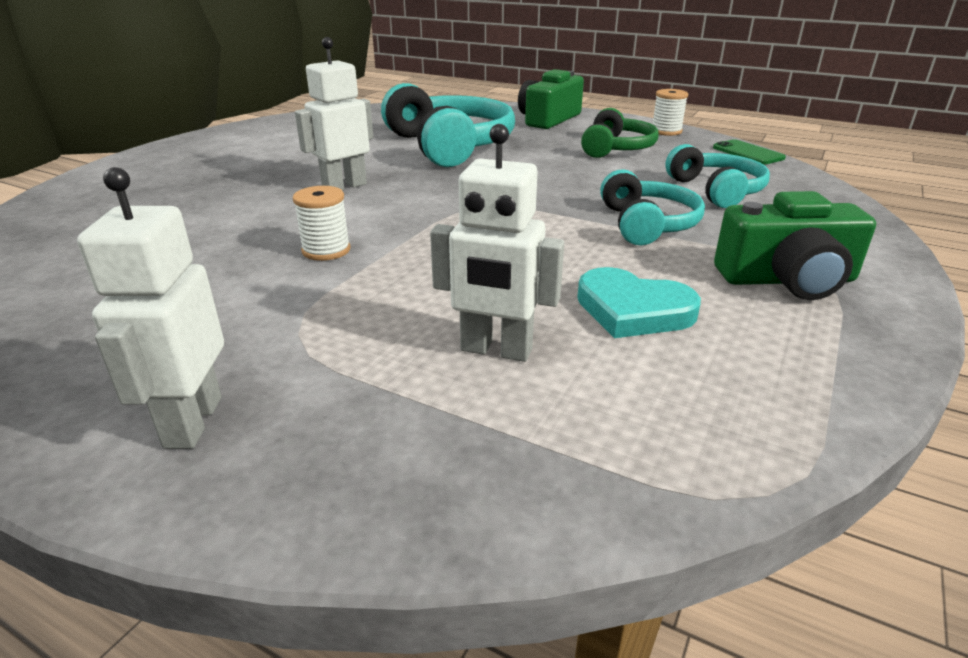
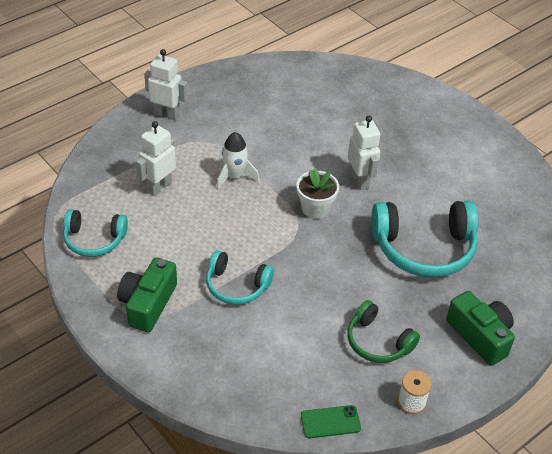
camera: 110 degrees right, 15 degrees up
white spool [293,186,350,261] -> none
turquoise heart [577,267,701,338] -> none
turquoise headphones [665,144,770,208] -> turquoise headphones moved to [63,209,128,257]
none -> white rocket [216,132,259,189]
none -> white flower pot [296,168,339,219]

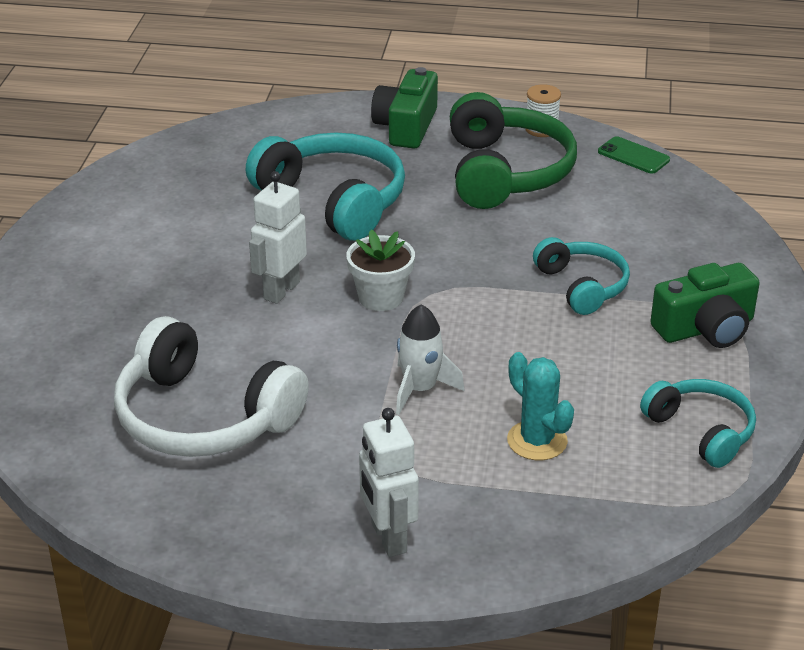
camera: 130 degrees left, 10 degrees down
white robot [136,121,176,196] -> turquoise cactus [507,352,574,460]
green headphones [348,300,420,363] -> green headphones [450,92,577,209], size x1.69
none -> white headphones [114,316,309,457]

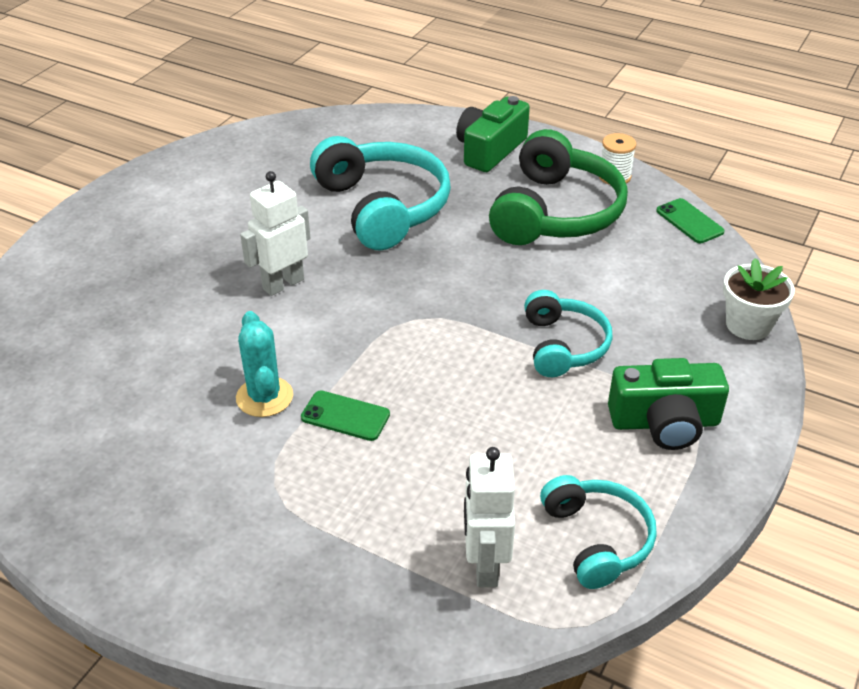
camera: 20 degrees right, 5 degrees up
white headphones [114,316,309,457] -> none
white flower pot [346,230,415,311] -> white flower pot moved to [723,258,795,340]
white robot [359,408,419,557] -> white robot moved to [464,447,515,587]
white rocket [396,304,465,415] -> green phone [301,390,390,441]
turquoise cactus [507,352,574,460] -> turquoise cactus moved to [236,311,293,417]

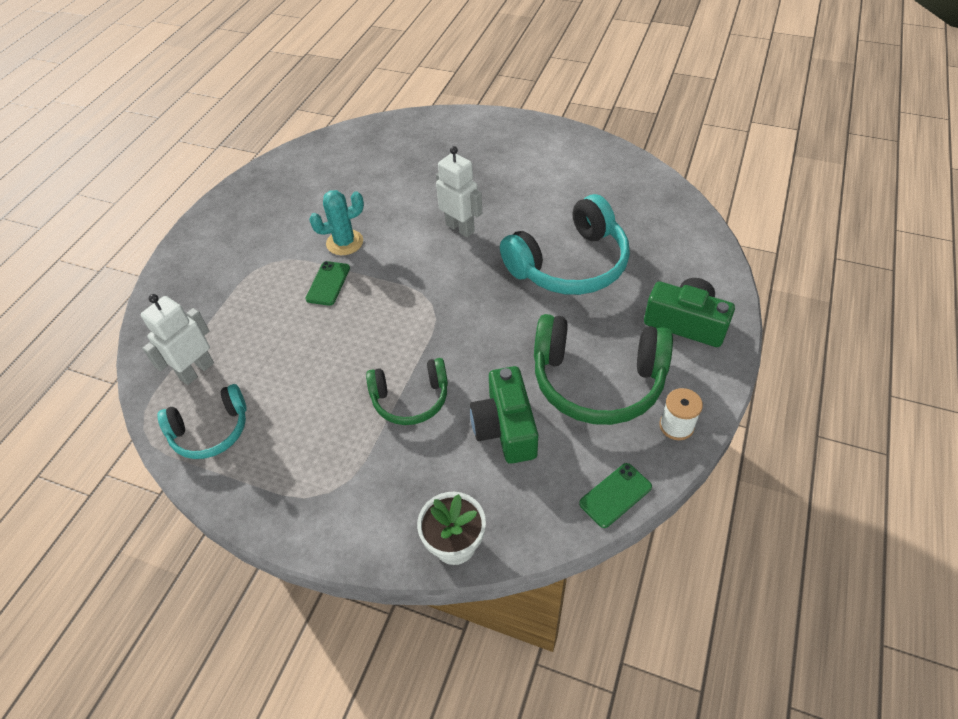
camera: 85 degrees right, 10 degrees up
white robot [464,447,515,587] -> white robot turned 45 degrees counterclockwise [141,294,214,385]
turquoise headphones [524,290,613,377] -> green headphones [366,358,448,425]
green camera [608,358,729,450] -> green camera moved to [470,366,538,464]

